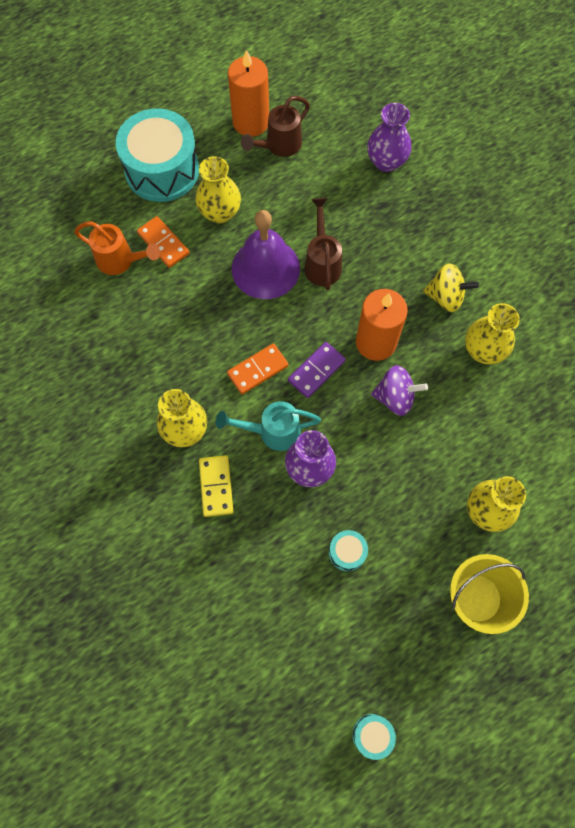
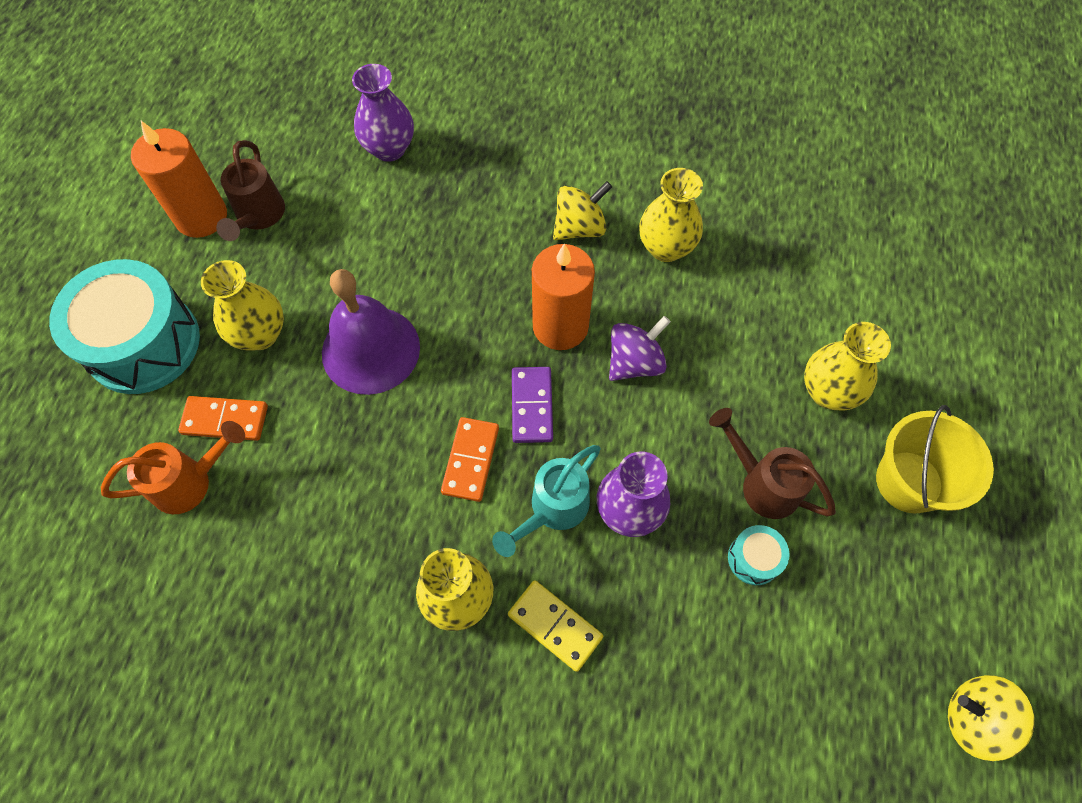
camera: 45 degrees left, 5 degrees down
brown watering can [304,198,342,290] -> brown watering can moved to [709,408,836,519]
turquoise drum [353,714,396,760] -> yellow spinning top [948,675,1035,761]

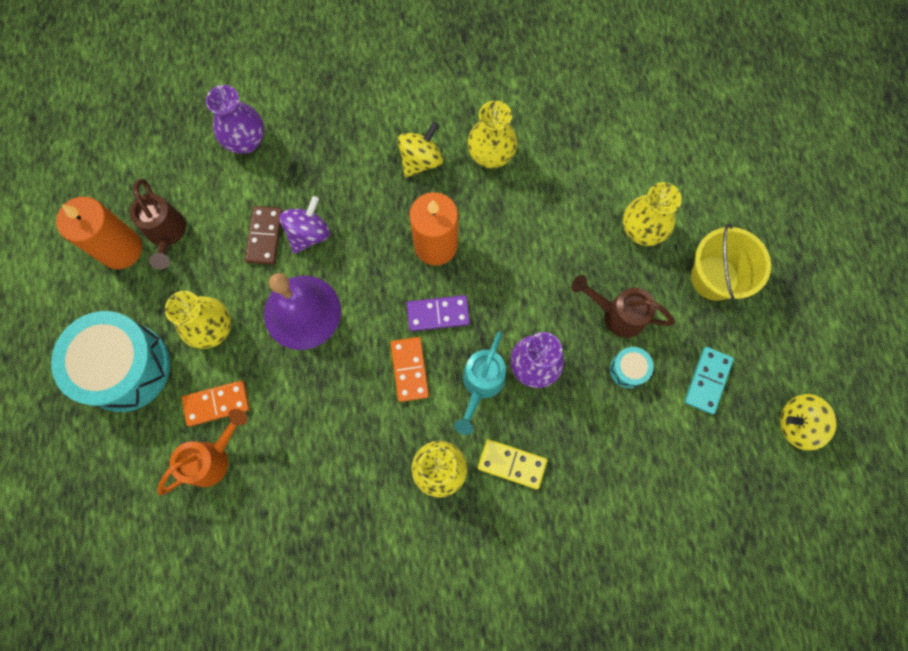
camera: 20 degrees left, 10 degrees up
purple domino [512,367,553,443] -> purple domino turned 75 degrees counterclockwise [407,295,470,331]
purple spinning top [609,316,671,381] -> purple spinning top moved to [280,196,330,254]
none -> brown domino [245,206,283,265]
none -> turquoise domino [684,347,734,414]

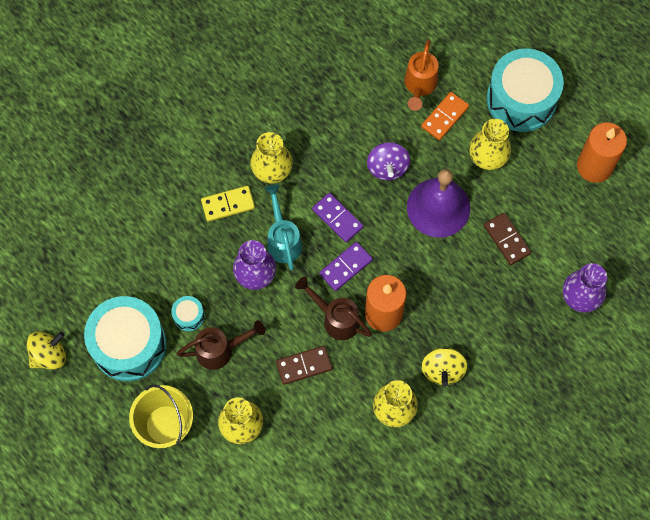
camera: 145 degrees right, 5 degrees down
brown watering can [130,179,186,269] -> brown watering can moved to [295,277,372,340]
purple spinning top [280,196,330,254] -> purple spinning top moved to [367,142,410,180]
orange domino [390,337,429,402] -> purple domino [312,193,363,243]
turquoise domino [684,347,734,414] -> turquoise drum [84,296,166,381]
none -> brown domino [276,346,332,385]

